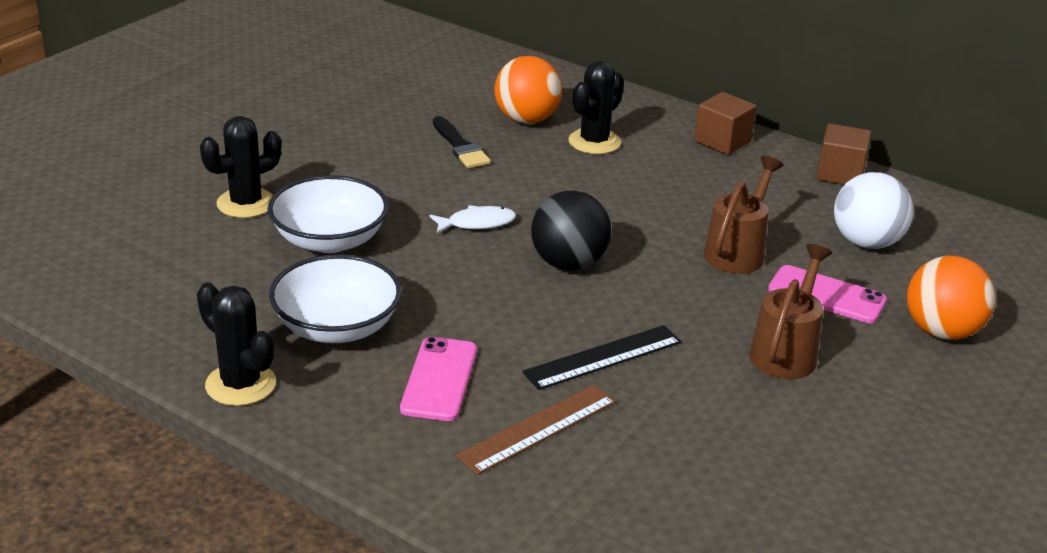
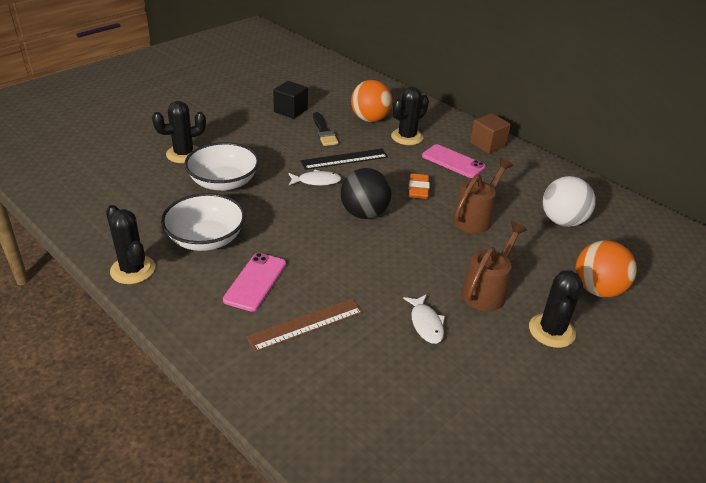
camera: 10 degrees right, 5 degrees up
black ruler [522,325,682,390] -> black ruler moved to [301,149,388,170]
pink phone [768,265,887,323] -> pink phone moved to [422,144,486,178]
brown cube [816,124,871,185] -> none
none -> black cube [273,81,308,119]
none -> white fish [403,294,445,344]
none -> orange eraser [409,173,430,199]
none -> black cactus [529,270,583,348]

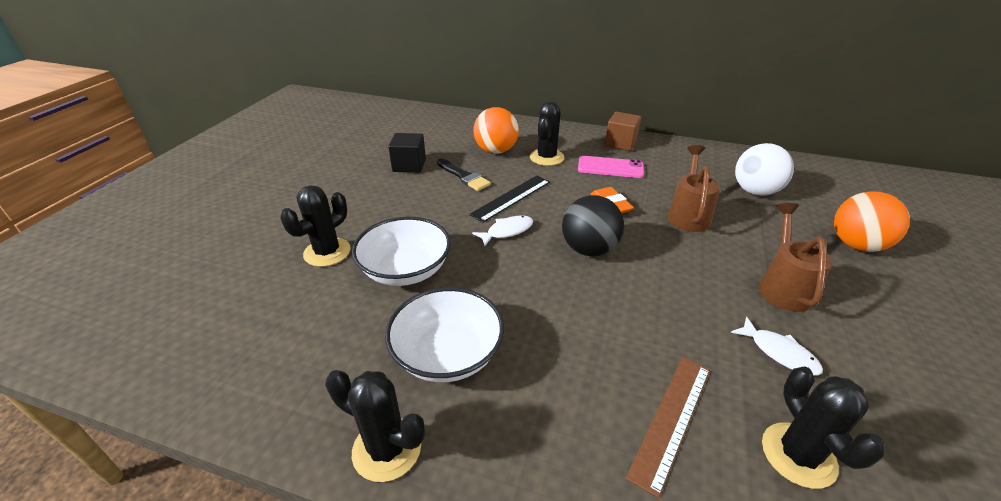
camera: 25 degrees left, 0 degrees up
pink phone [223,253,286,311] -> none
black cactus [529,270,583,348] -> black cactus moved to [762,366,886,489]

